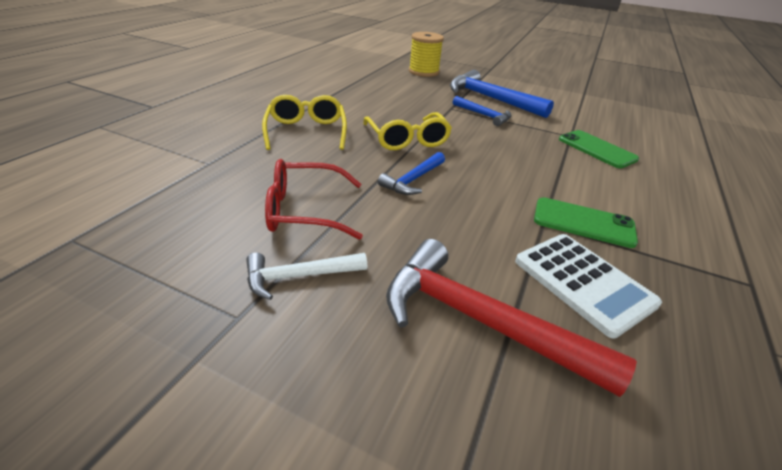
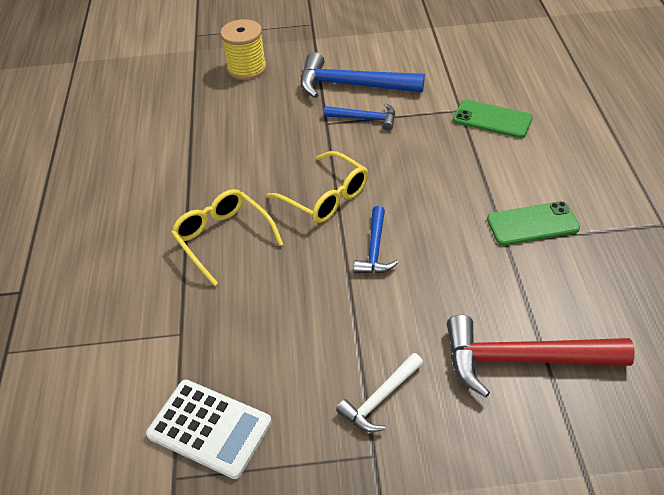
camera: 25 degrees left, 10 degrees up
red glasses [265,159,363,240] -> none
white calculator [515,234,662,339] -> white calculator moved to [146,380,272,479]

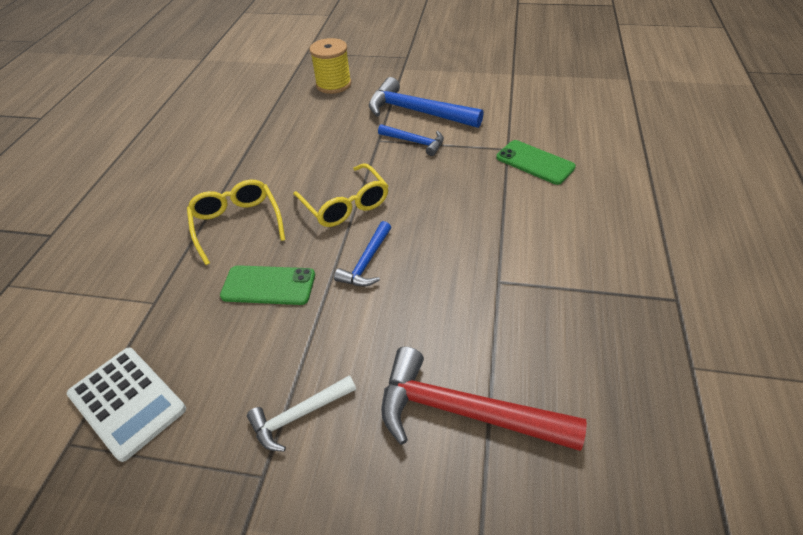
camera: 15 degrees right, 0 degrees up
green phone [487,201,580,246] -> green phone moved to [220,265,315,305]

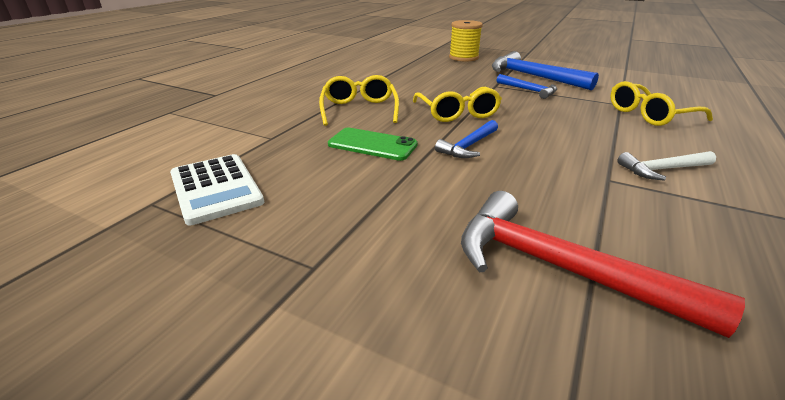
camera: 15 degrees right, 15 degrees down
white hammer [247,376,356,452] -> white hammer moved to [617,151,716,181]
green phone [496,140,576,185] -> yellow glasses [610,81,713,126]

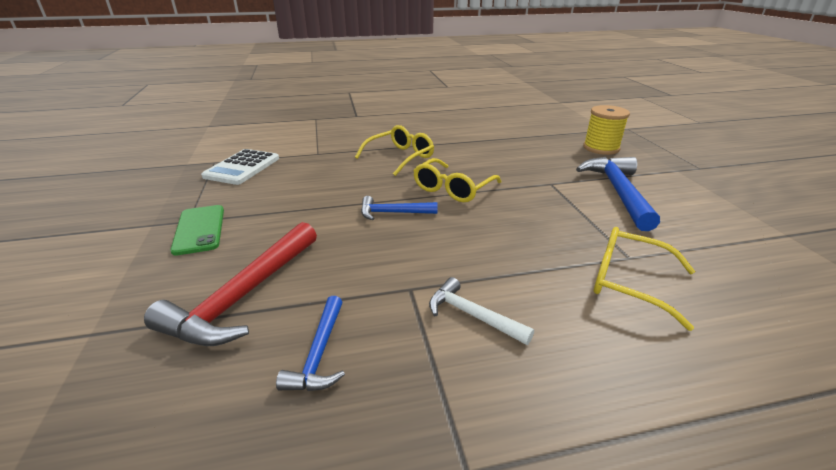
camera: 50 degrees right, 0 degrees up
green phone [328,128,418,161] -> green phone moved to [170,205,224,256]
red hammer [461,191,745,338] -> red hammer turned 150 degrees counterclockwise [144,222,317,346]
blue hammer [497,74,557,99] -> blue hammer moved to [276,296,345,391]

